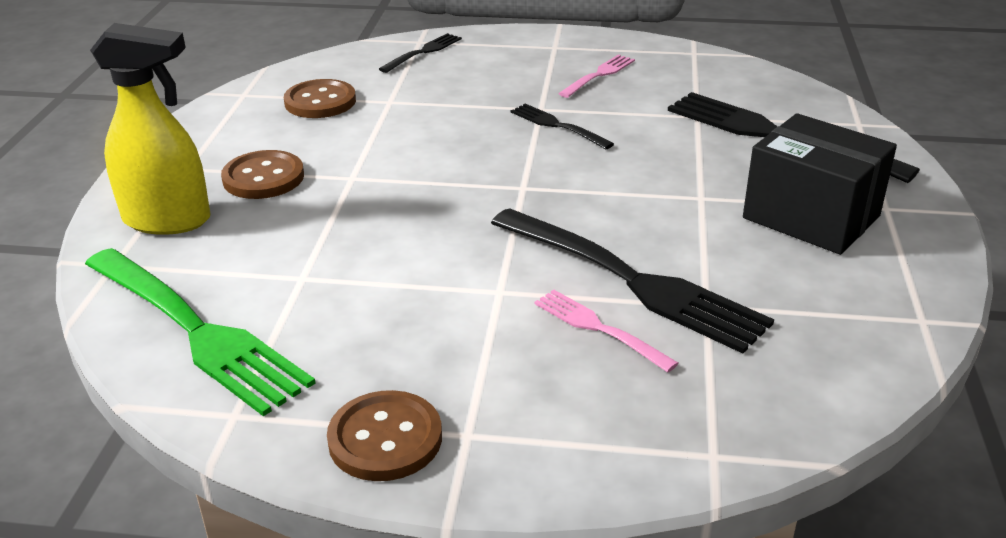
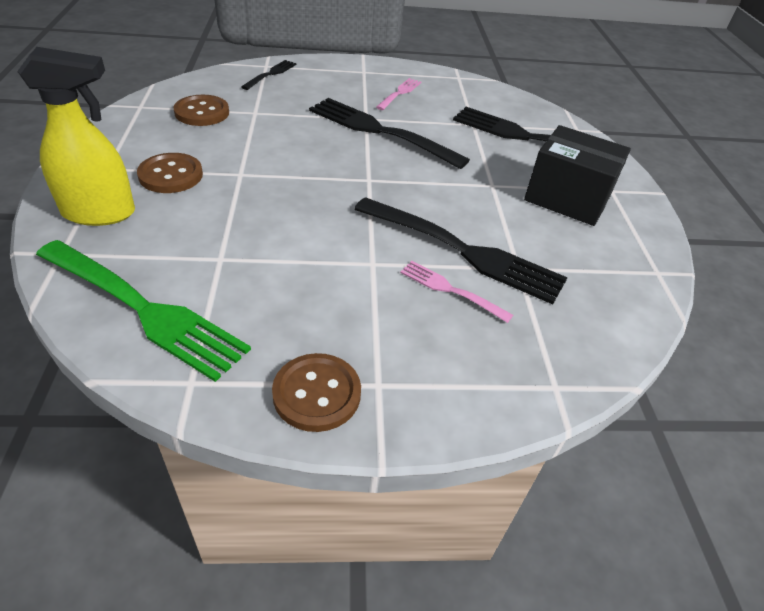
camera: 15 degrees left, 10 degrees up
black fork [510,104,614,149] -> black fork [309,98,470,169], size x2.02

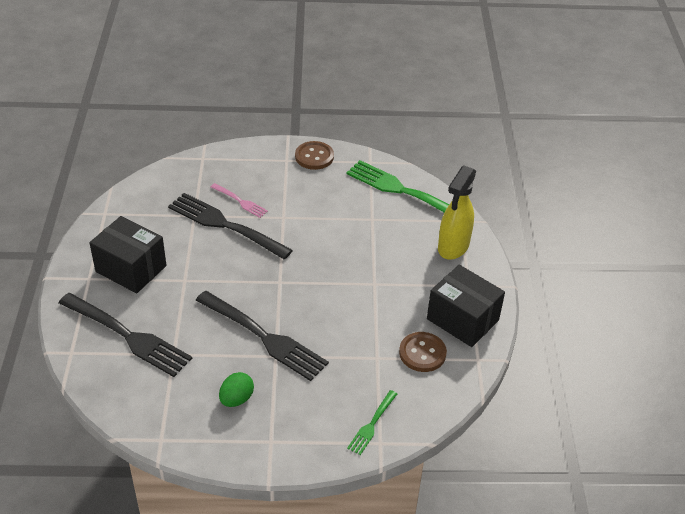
camera: 175 degrees left, 0 degrees up
yellow spray bottle [17,47,135,226] -> yellow spray bottle turned 60 degrees counterclockwise [438,166,476,260]
brown button [137,153,203,193] -> none
black fork [241,60,297,90] -> green fork [347,390,397,455]
pink fork [376,78,421,110] -> green egg [219,372,254,407]
none -> black box [427,265,505,347]

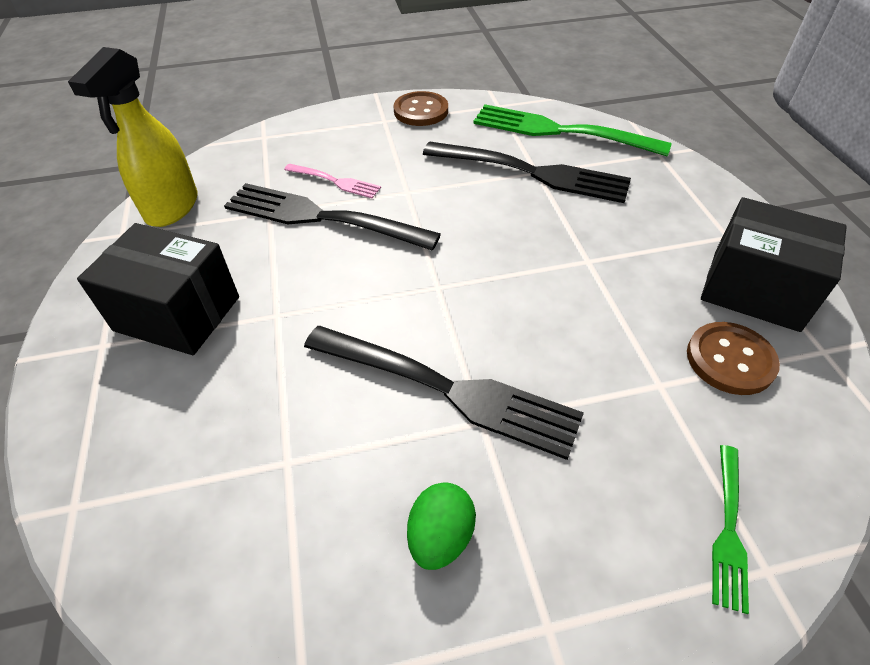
camera: 10 degrees left, 5 degrees up
black fork [59,293,193,377] -> black fork moved to [423,141,631,203]
yellow spray bottle [438,166,476,260] -> yellow spray bottle moved to [68,47,198,227]

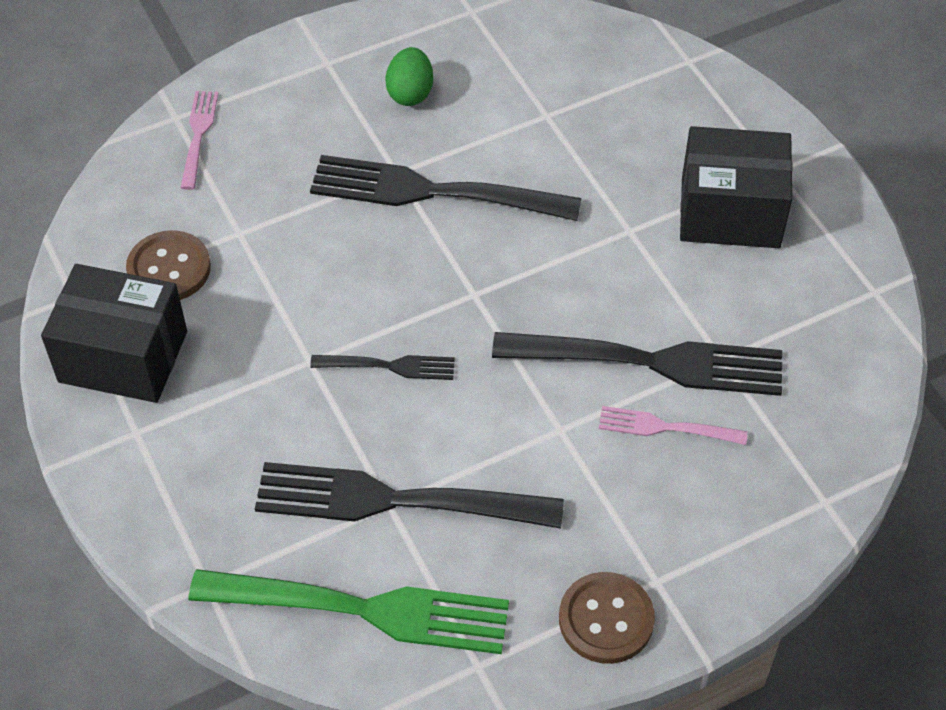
camera: 165 degrees right, 5 degrees up
yellow spray bottle [68,47,198,227] -> none
green fork [712,445,749,614] -> pink fork [181,91,218,190]
none -> black fork [310,355,455,380]

